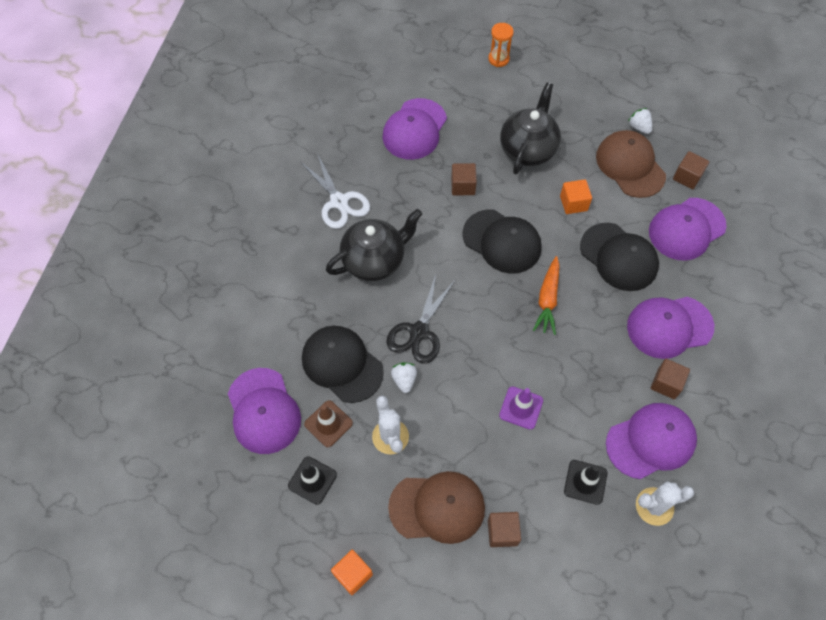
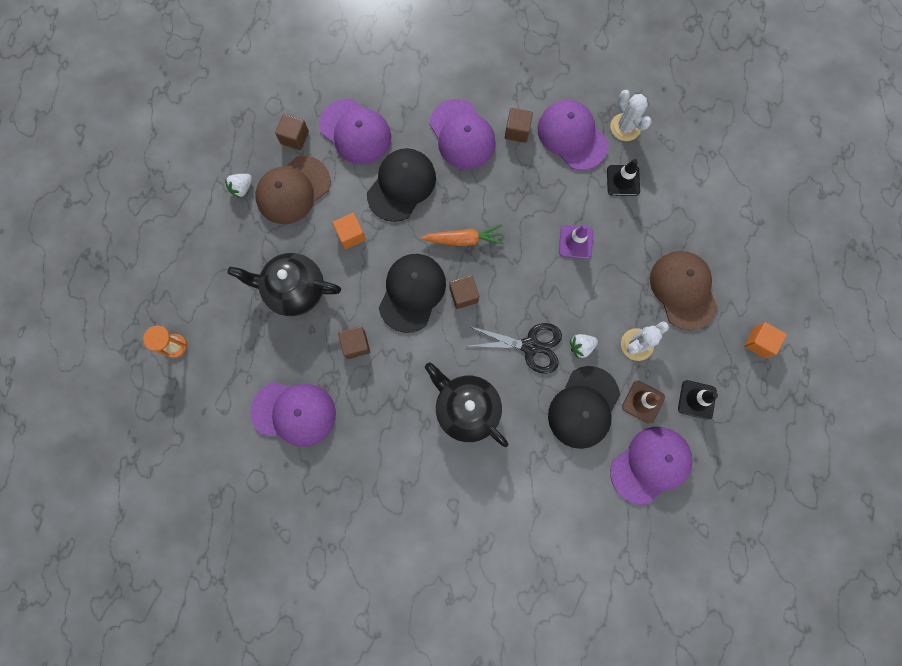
camera: 105 degrees left, 15 degrees up
white scissors [301,153,370,229] -> none
brown cube [488,512,521,547] -> brown cube moved to [449,275,479,309]

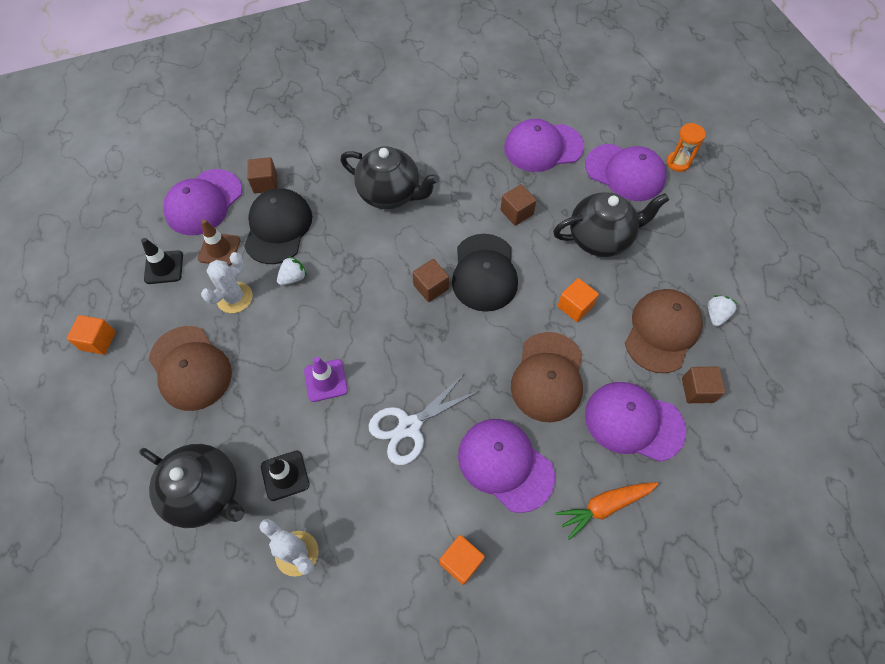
camera: 160 degrees right, 15 degrees down
black cap [367,148,436,222] -> brown cap [511,332,583,422]
orange carrot [420,224,504,246] -> orange carrot moved to [555,482,658,540]
black scissors [468,323,562,374] -> none
brown cube [505,108,533,143] -> brown cube moved to [247,157,277,193]
purple cap [537,100,609,170] -> purple cap moved to [585,144,666,201]
none -> black teapot [139,444,244,528]
none -> white scissors [369,373,479,465]
none -> orange cube [439,535,485,585]

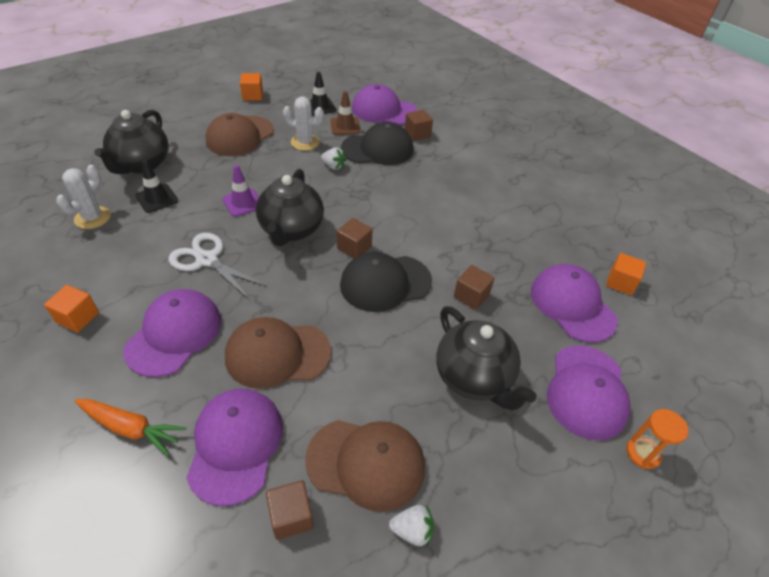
camera: 70 degrees right, 15 degrees down
black teapot [340,146,439,209] -> black teapot moved to [256,169,324,246]
orange carrot [555,482,658,540] -> orange carrot turned 150 degrees clockwise [75,399,186,456]
orange cube [558,278,599,322] -> orange cube moved to [606,253,646,295]

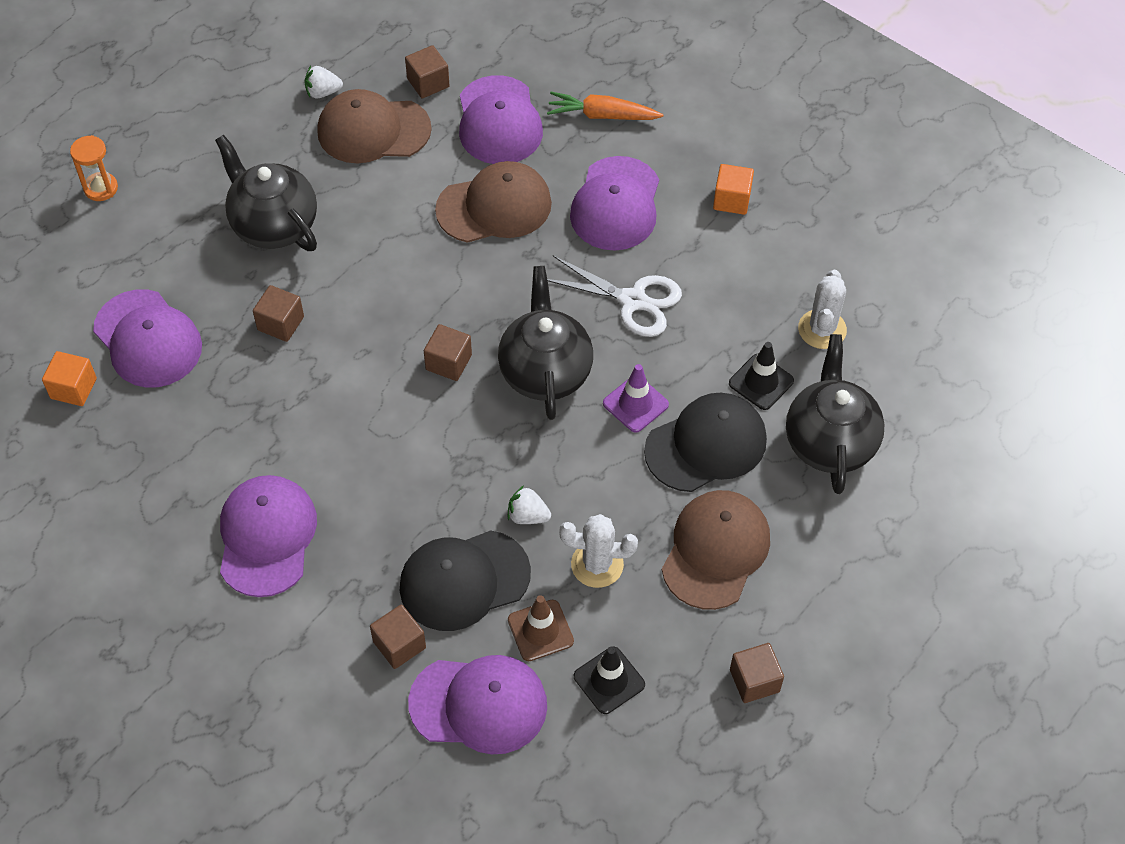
camera: 170 degrees right, 10 degrees up
orange cube [240,73,263,101] -> brown cube [730,643,784,703]
black cap [340,252,432,312] -> black cap moved to [644,393,767,492]
purple cap [547,345,631,441] -> purple cap moved to [220,475,317,597]

